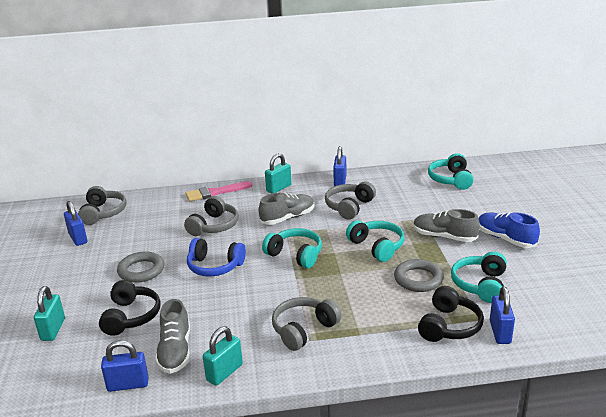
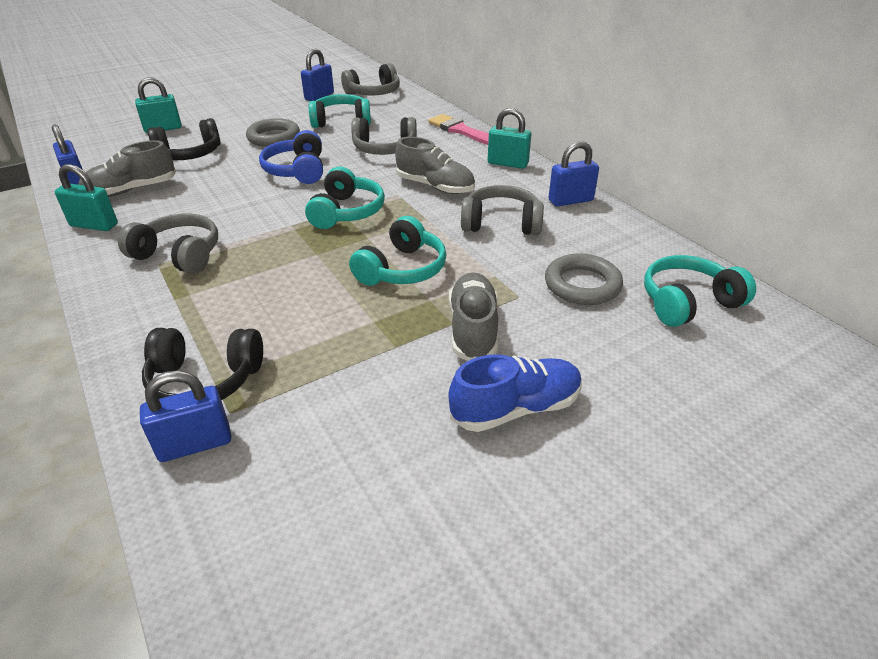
camera: 65 degrees right, 10 degrees up
grey ring [394,259,444,292] -> grey ring moved to [545,253,623,305]
turquoise headphones [451,251,507,303] -> turquoise headphones moved to [309,94,371,128]
blue shoe [479,212,540,248] -> blue shoe turned 45 degrees clockwise [448,354,582,432]

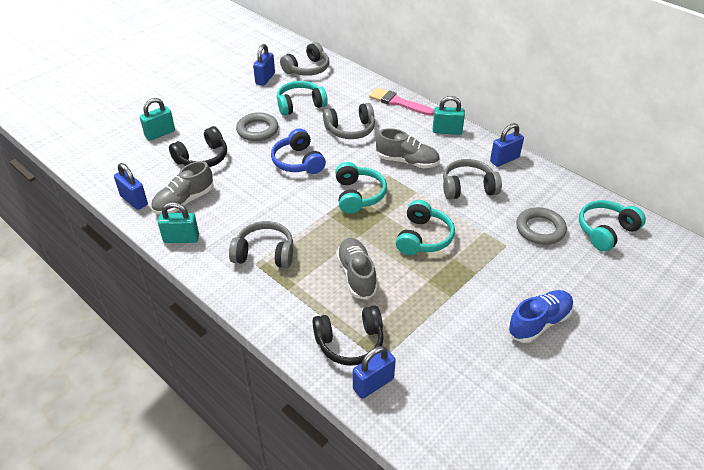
camera: 15 degrees left, 5 degrees up
grey shoe [449,272,498,361] -> grey shoe moved to [336,238,378,300]

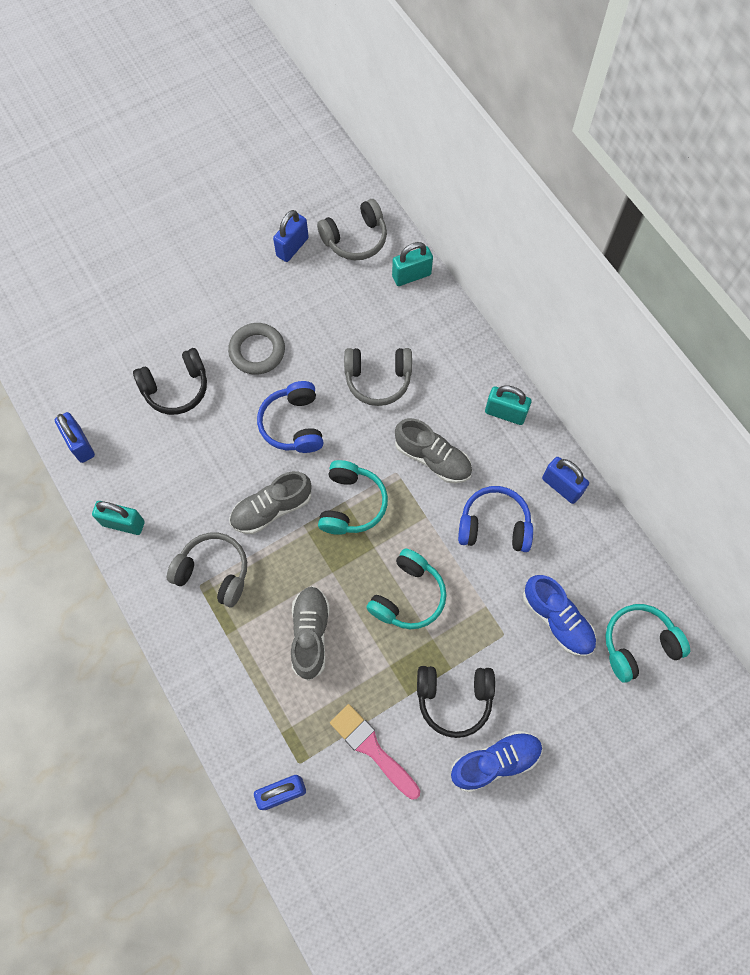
camera: 15 degrees right, 25 degrees up
turquoise padlock [140,98,175,141] -> turquoise padlock moved to [392,242,433,286]
grey shoe [151,161,214,214] -> grey shoe moved to [230,471,312,534]
turquoise headphones [277,81,328,116] -> none
black headphones [312,305,384,366] -> black headphones moved to [417,666,495,738]
pink brush [369,88,434,116] -> pink brush moved to [330,704,420,800]
grey headphones [443,159,502,200] -> blue headphones [458,486,533,552]
blue padlock [490,123,524,167] -> blue padlock turned 60 degrees clockwise [542,457,589,504]
grey ring [516,207,567,245] -> blue shoe [523,575,596,657]

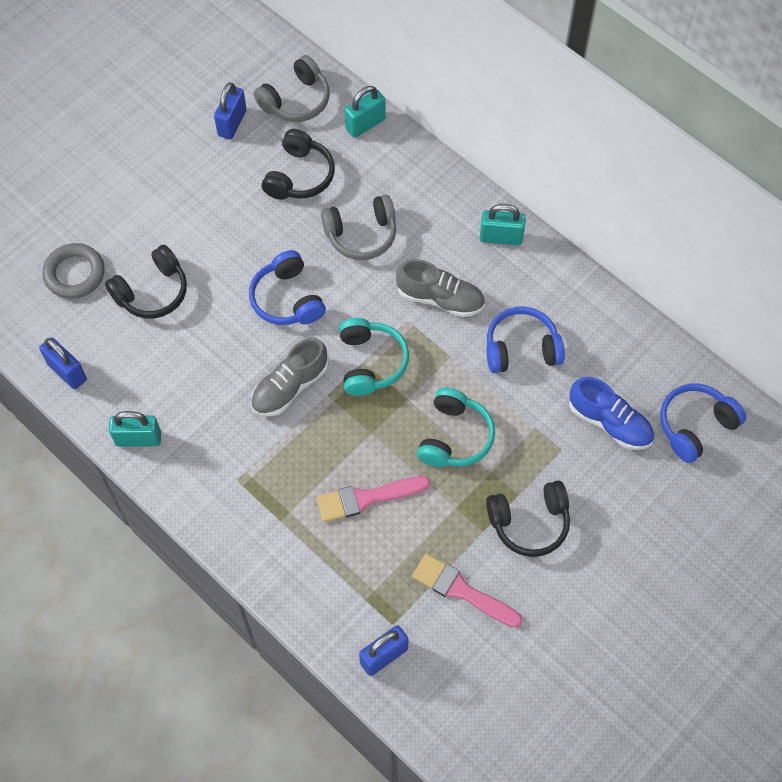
camera: 15 degrees left, 5 degrees down
grey headphones [167,533,247,607] -> none
grey ring [228,323,285,375] -> grey ring moved to [42,243,105,299]
grey shoe [291,586,330,681] -> pink brush [317,476,430,522]
blue shoe [451,731,542,792] -> none
blue padlock [542,457,589,504] -> none
turquoise headphones [605,604,690,683] -> blue headphones [660,384,746,463]
none -> black headphones [262,129,335,200]

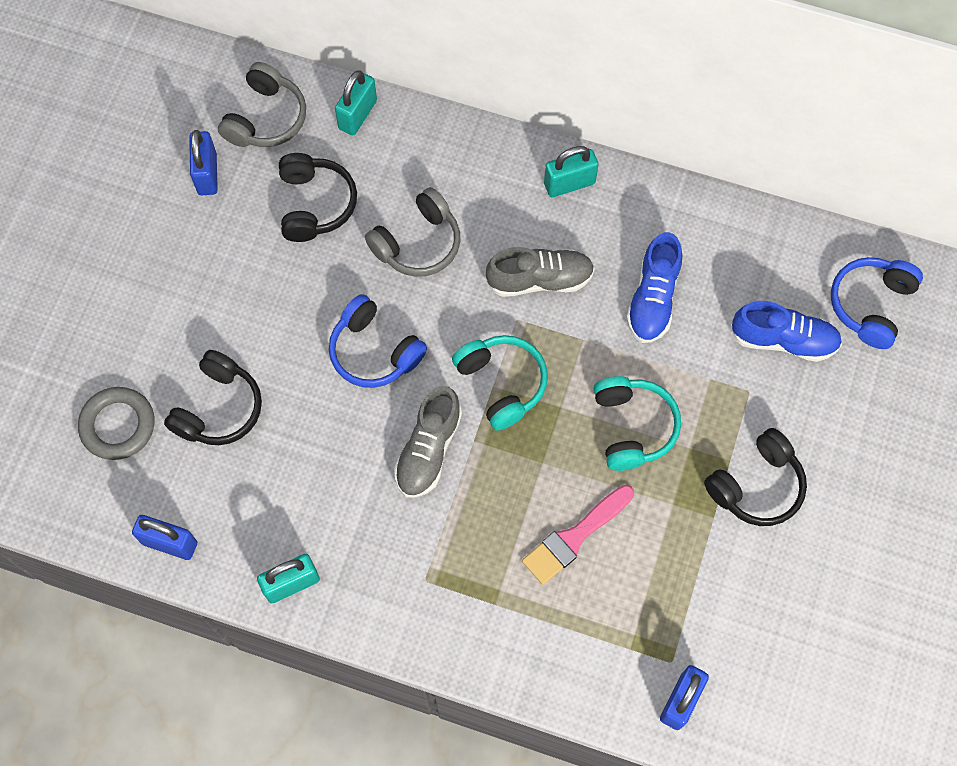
camera: 25 degrees left, 5 degrees up
pink brush [412,554,523,628] -> none
blue headphones [486,307,565,373] -> blue shoe [626,232,682,343]

